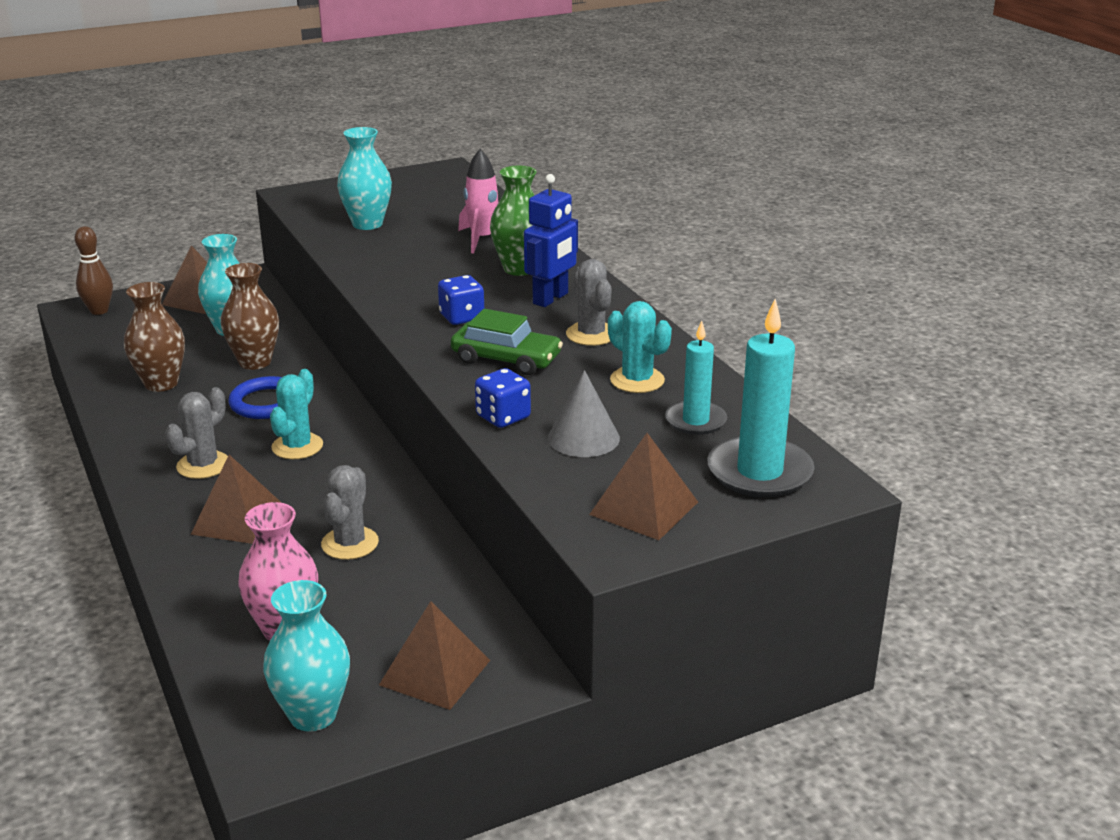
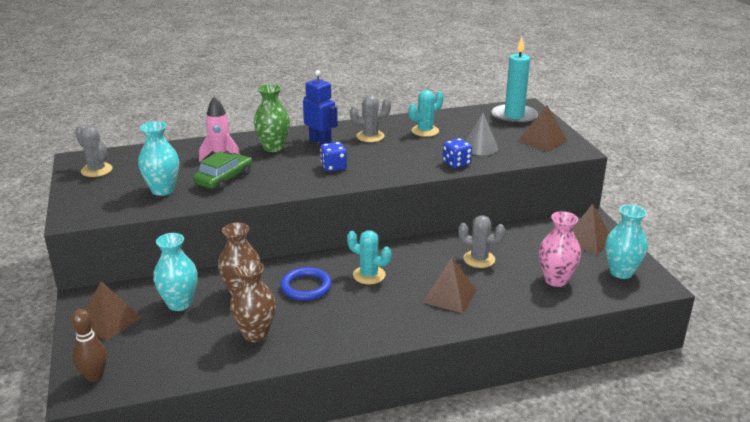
camera: 80 degrees left, 0 degrees up
grey cactus [165,387,228,479] -> grey cactus moved to [75,126,113,177]
green car [451,309,563,375] -> green car moved to [193,151,252,191]
turquoise candle [665,321,727,435] -> none

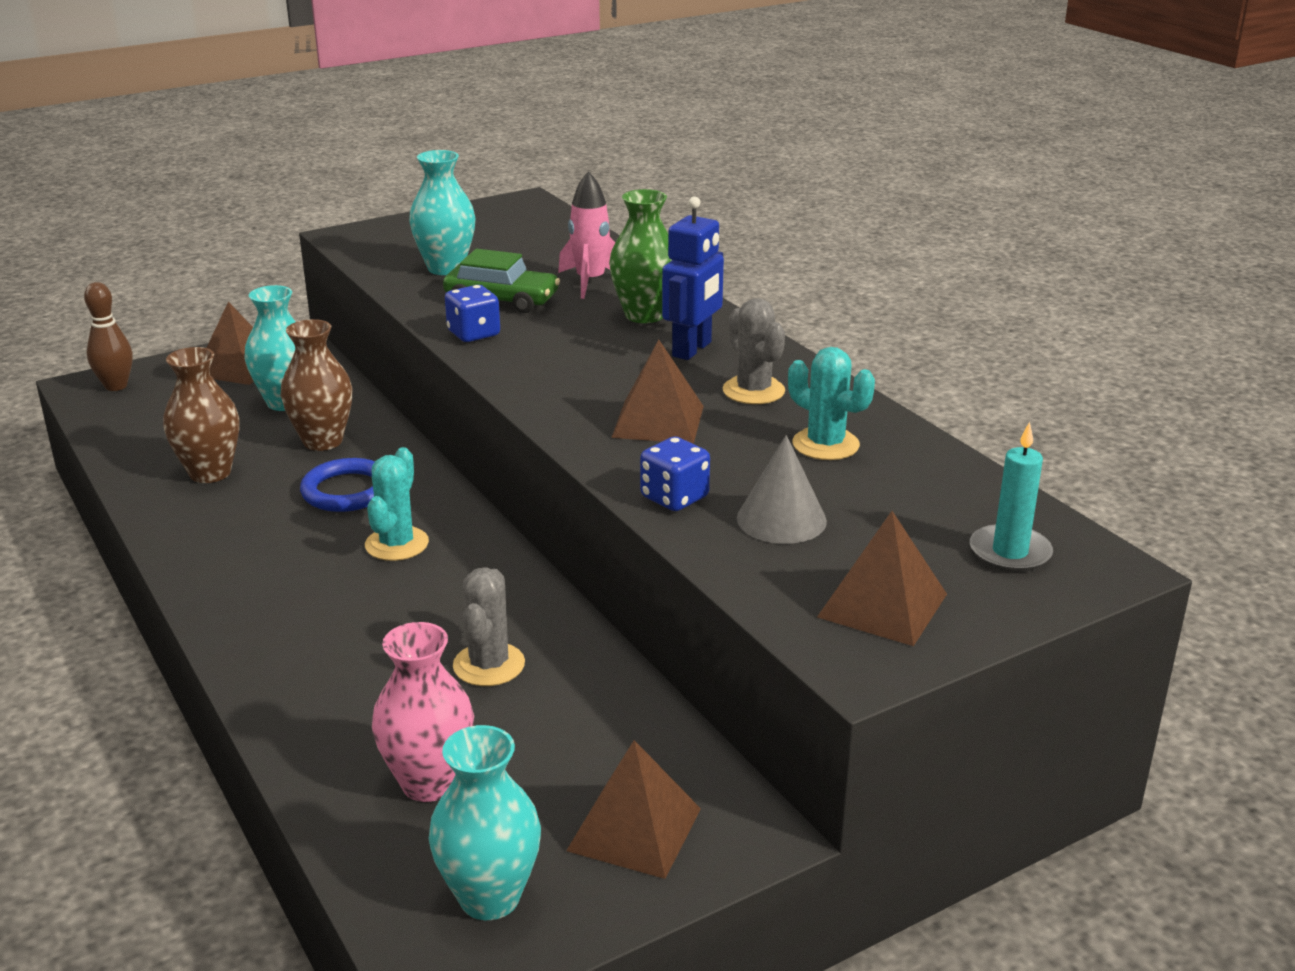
camera: 75 degrees right, 0 degrees up
grey cactus [75,126,113,177] -> none
blue dice [320,142,347,172] -> blue dice moved to [445,285,500,342]
brown pyramid [423,258,476,313] -> brown pyramid moved to [611,340,704,444]
turquoise candle [491,37,538,125] -> turquoise candle [970,422,1053,572], size x0.62

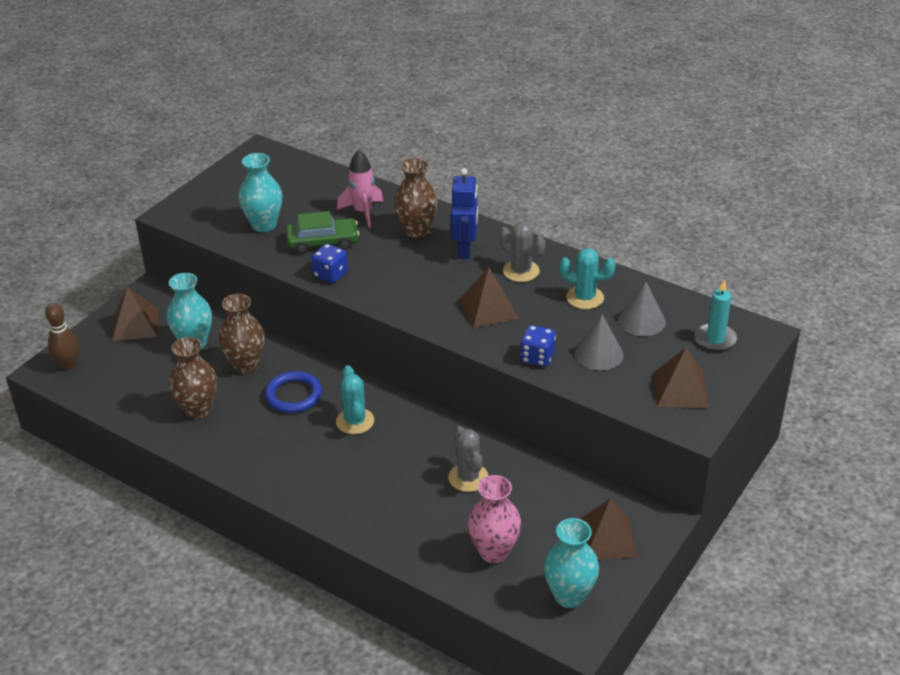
camera: 25 degrees left, 10 degrees up
green vase [609,189,672,323] -> brown vase [394,158,438,238]
none -> grey cone [618,281,666,336]

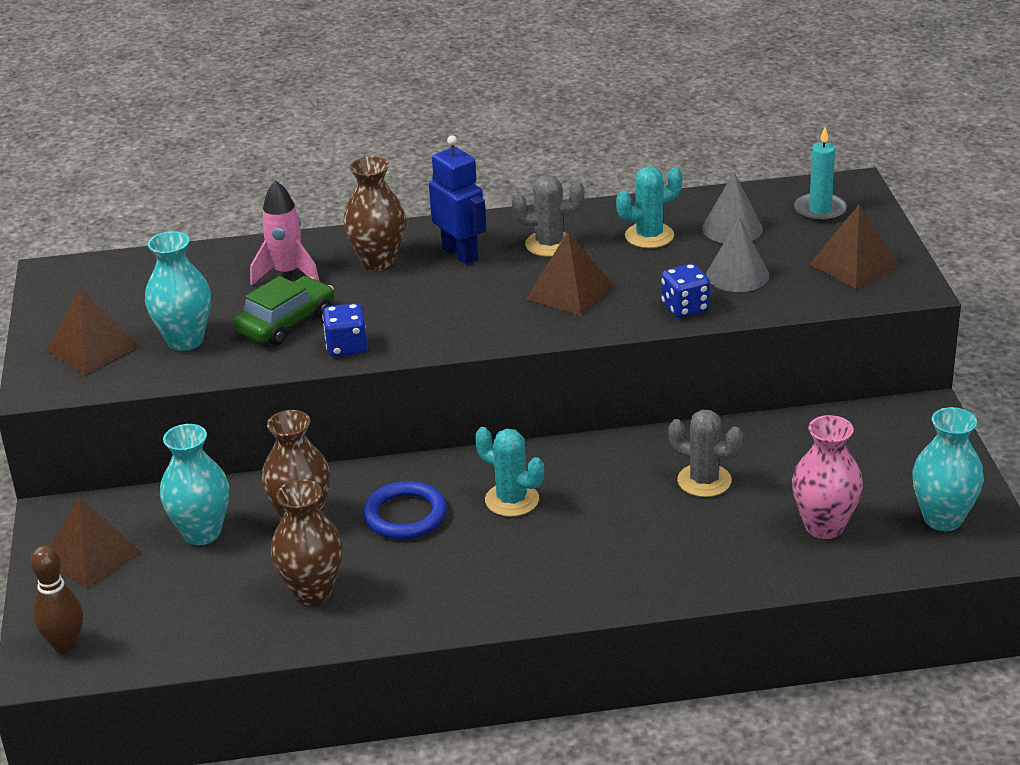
camera: 40 degrees left, 5 degrees down
brown pyramid [580,498,638,560] -> brown pyramid moved to [47,287,139,375]

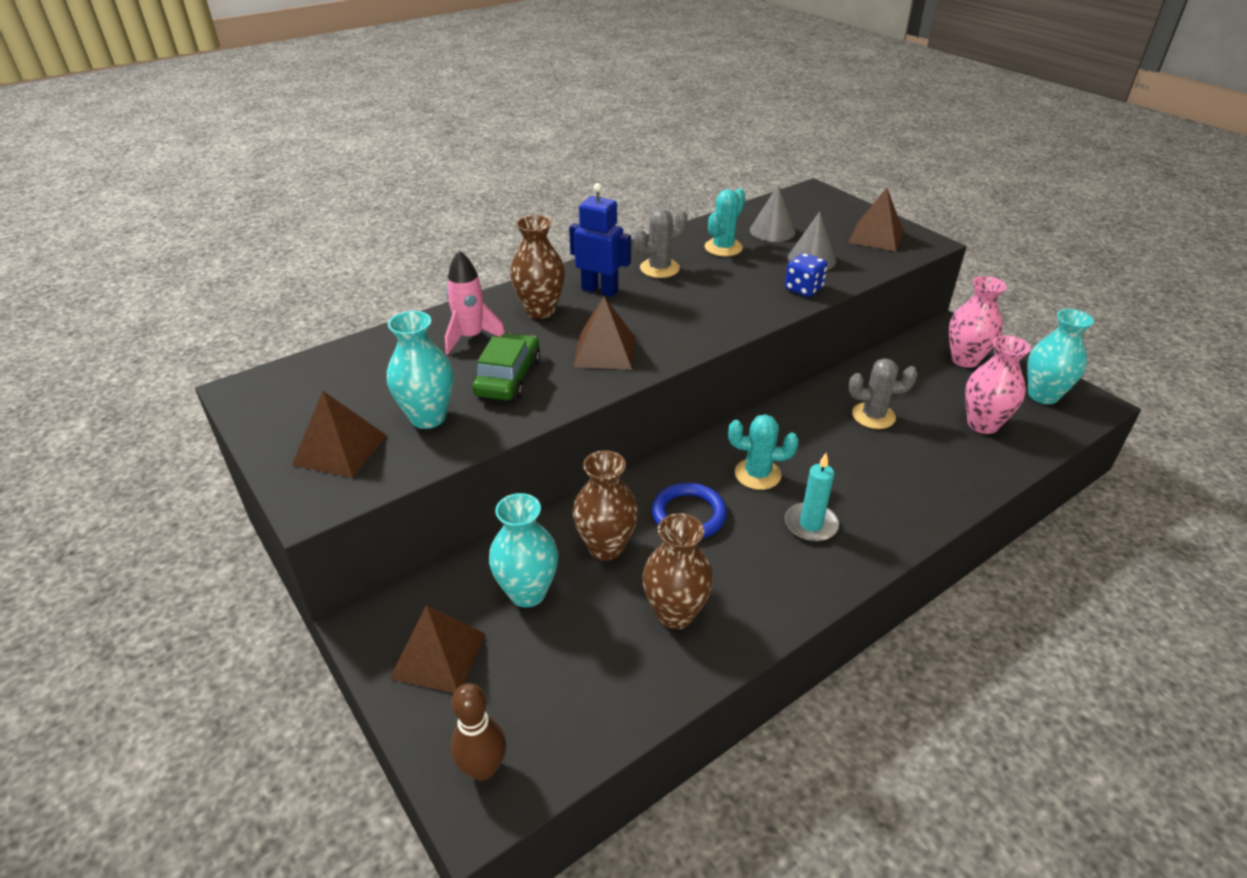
camera: 30 degrees left, 5 degrees up
blue dice [322,303,367,357] -> none
brown pyramid [526,232,613,316] -> brown pyramid moved to [573,296,635,370]
turquoise candle [794,127,847,222] -> turquoise candle moved to [785,453,839,542]
none -> pink vase [949,276,1007,368]

